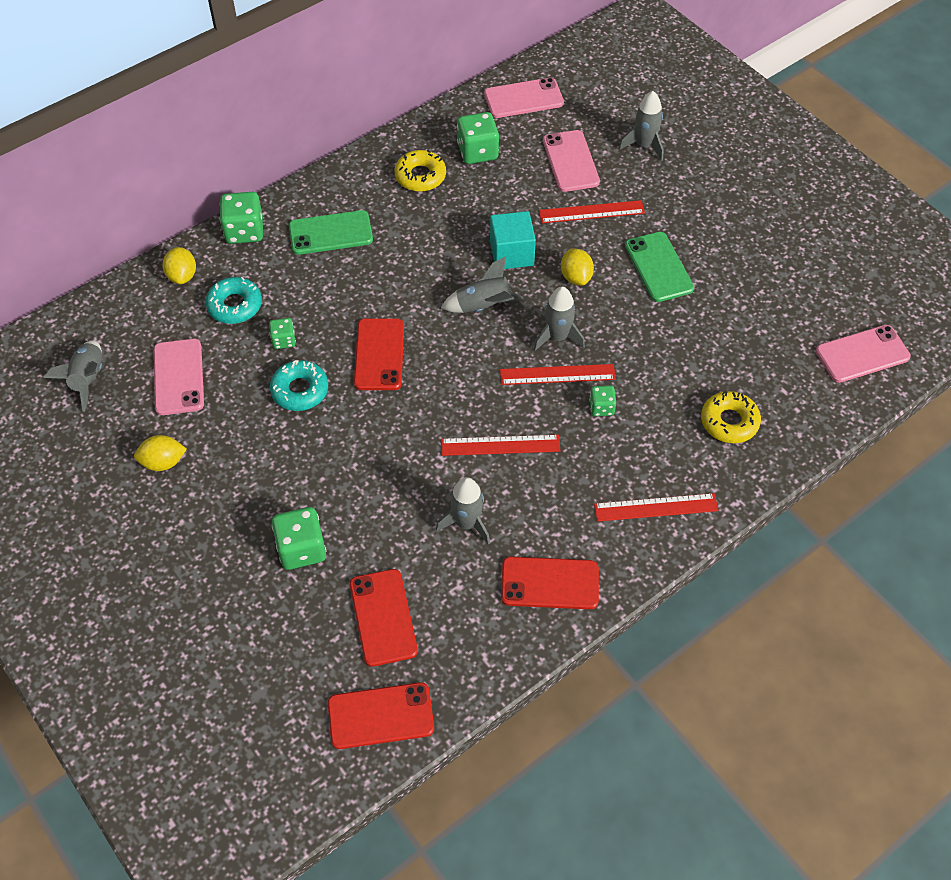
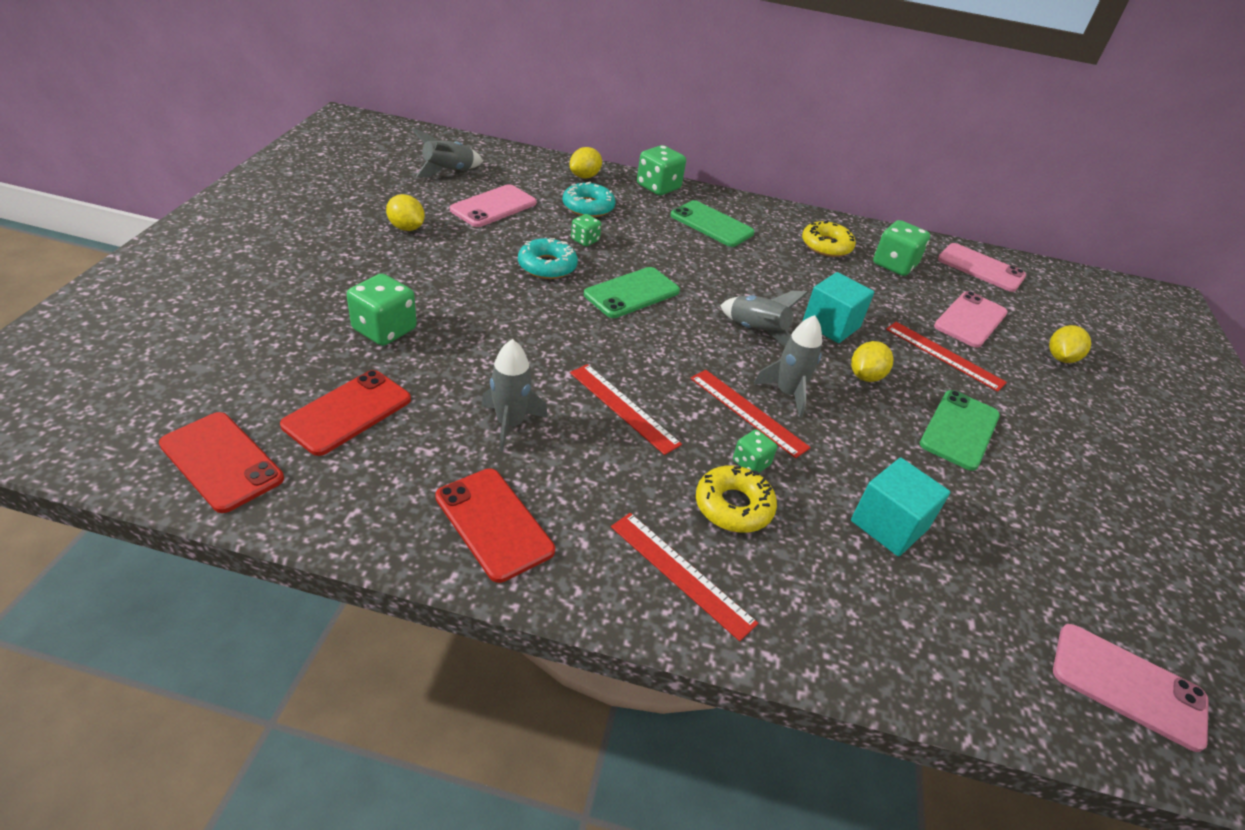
camera: 45 degrees right, 15 degrees down
red phone [354,318,404,390] -> green phone [584,267,680,318]
grey rocket [619,91,664,161] -> yellow lemon [1049,325,1091,363]
yellow donut [701,391,761,443] -> yellow donut moved to [696,466,777,533]
none -> turquoise cube [851,457,950,556]

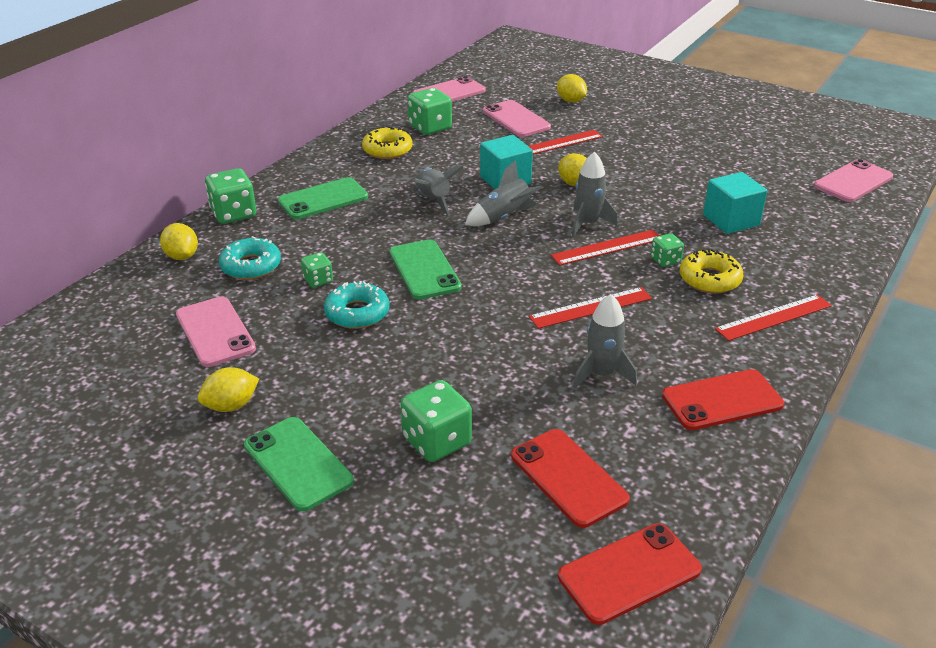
camera: 65 degrees left, 5 degrees down
grey rocket [412,129,483,177] -> grey rocket moved to [413,166,463,216]
green phone [920,390,1000,471] -> green phone moved to [244,417,354,511]

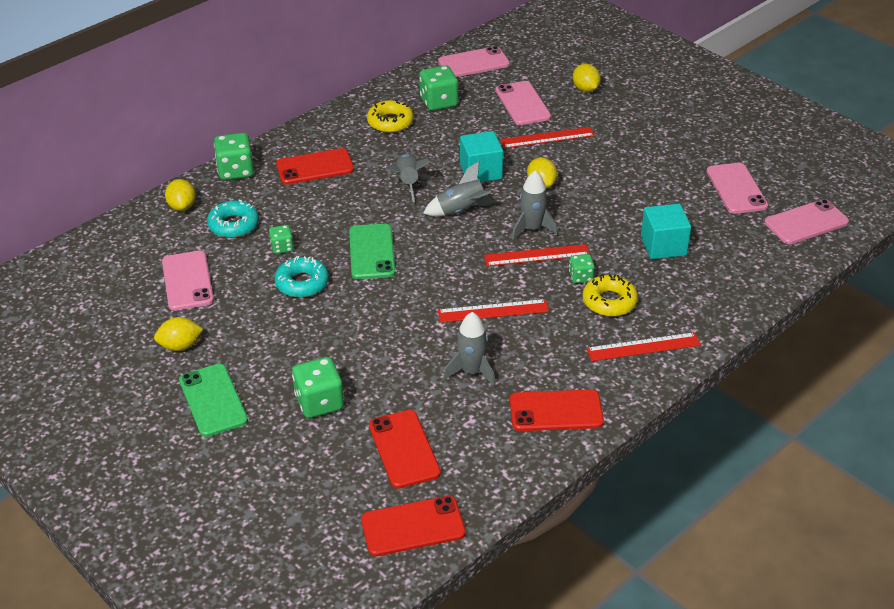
camera: 15 degrees right, 5 degrees up
green phone [278,177,368,219] -> red phone [276,148,354,185]
none -> pink phone [706,163,768,214]

